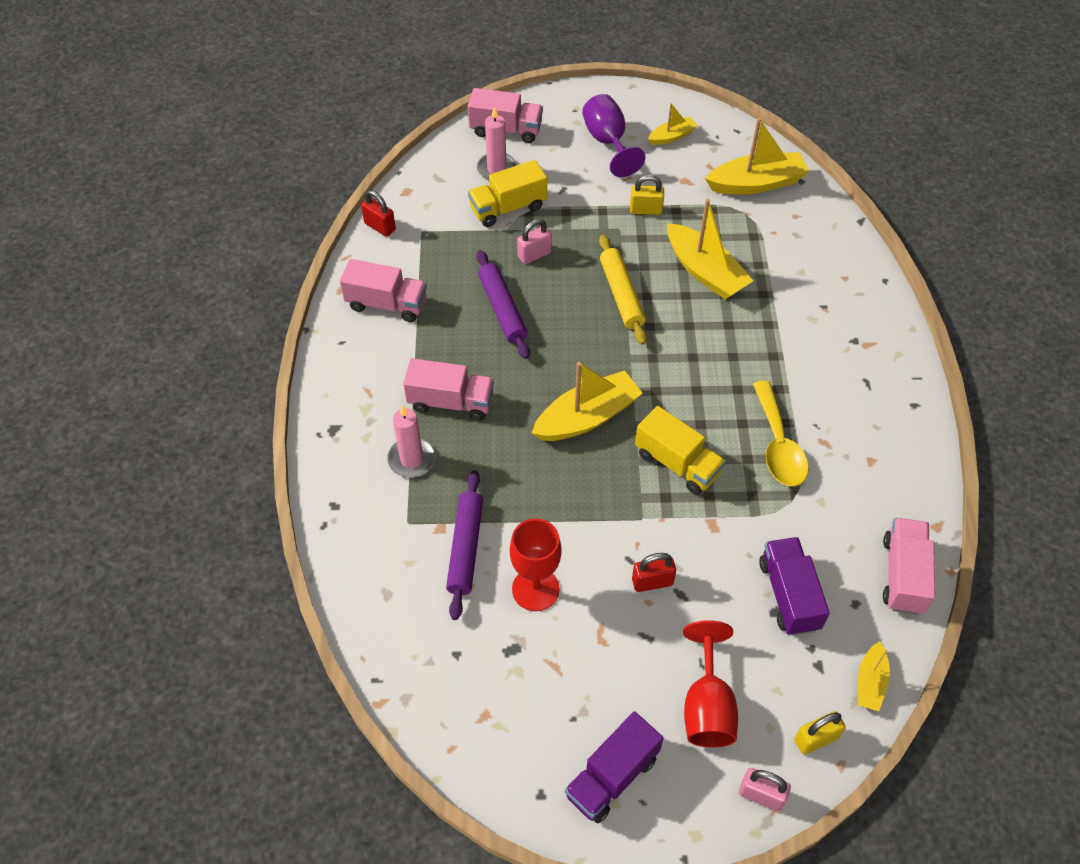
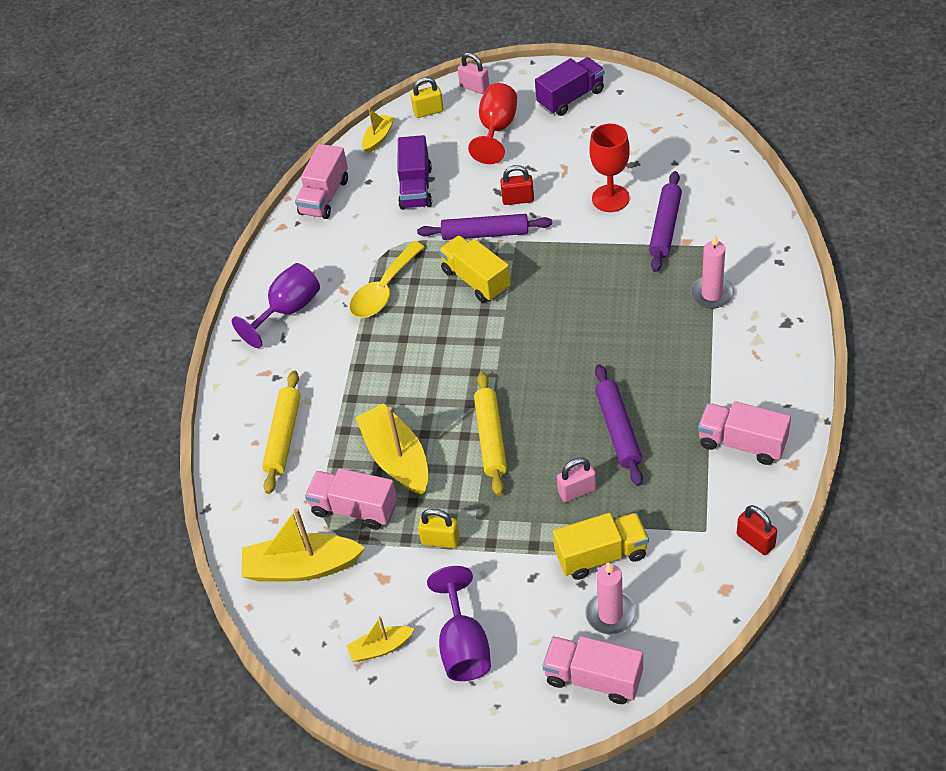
camera: 165 degrees left, 5 degrees down
pink truck [403,358,494,421] -> pink truck moved to [305,468,397,530]
yellow boat [532,362,643,441] -> none
yellow spoon [753,381,809,486] -> yellow spoon turned 150 degrees counterclockwise [350,241,425,318]
none -> purple goblet [232,263,320,348]
none -> yellow rolling pin [262,371,301,494]
none -> purple rolling pin [417,214,552,240]

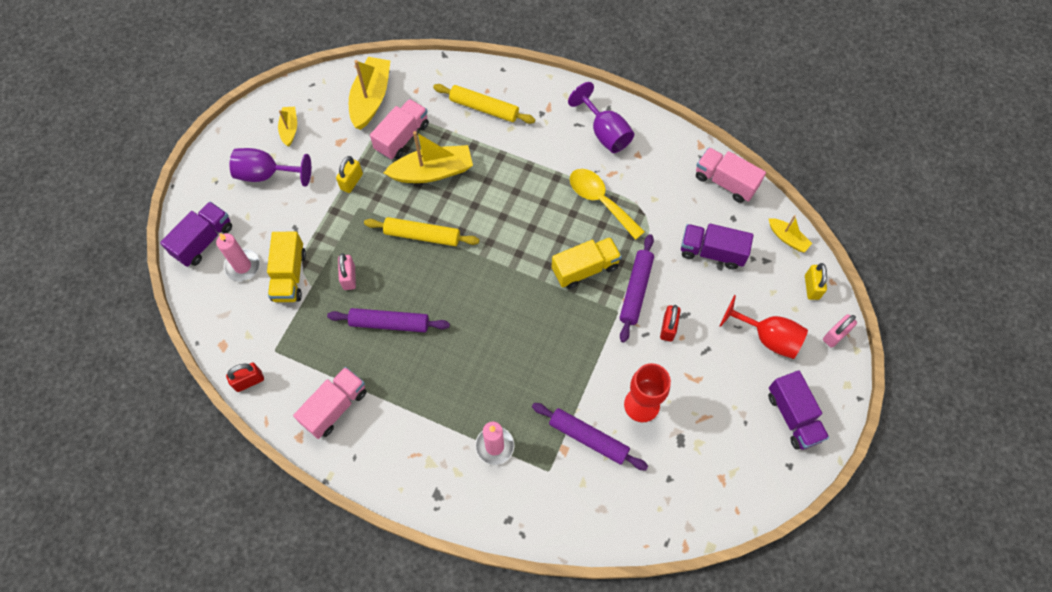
camera: 100 degrees right, 15 degrees up
pink truck [542,636,643,704] -> purple truck [160,202,232,267]

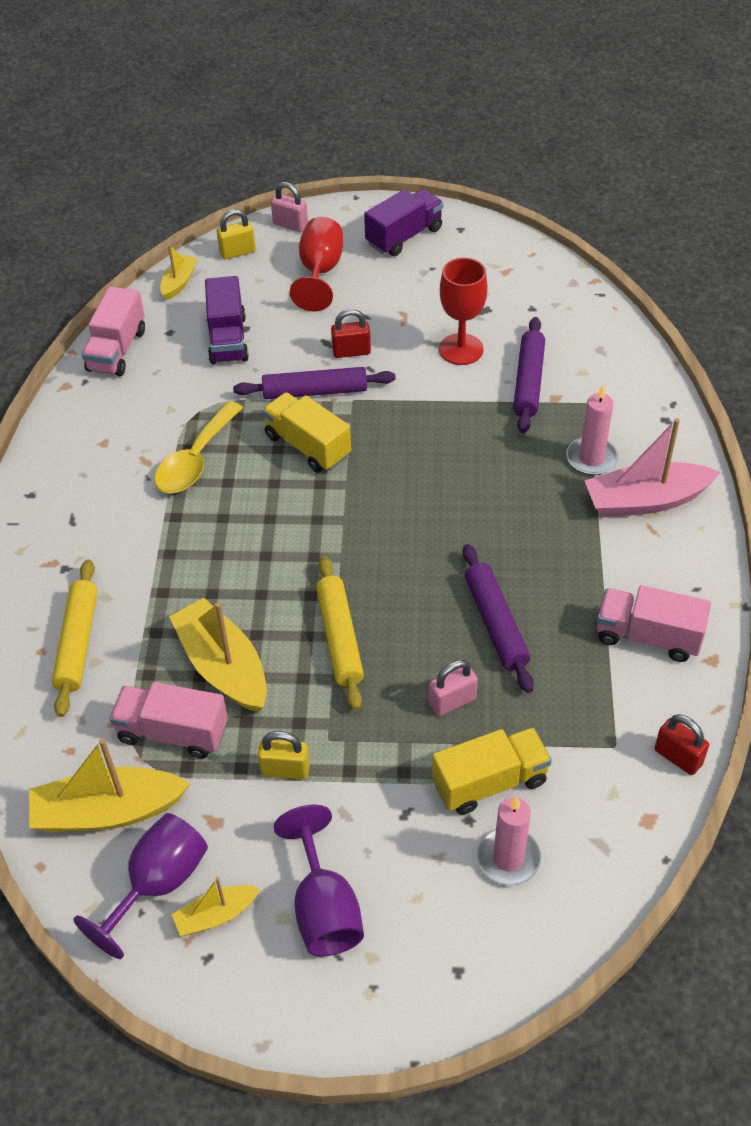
camera: 110 degrees left, 15 degrees down
purple truck [160,202,232,267] -> none
purple goblet [568,82,634,153] -> purple goblet moved to [73,813,208,959]
none -> pink boat [584,418,720,517]

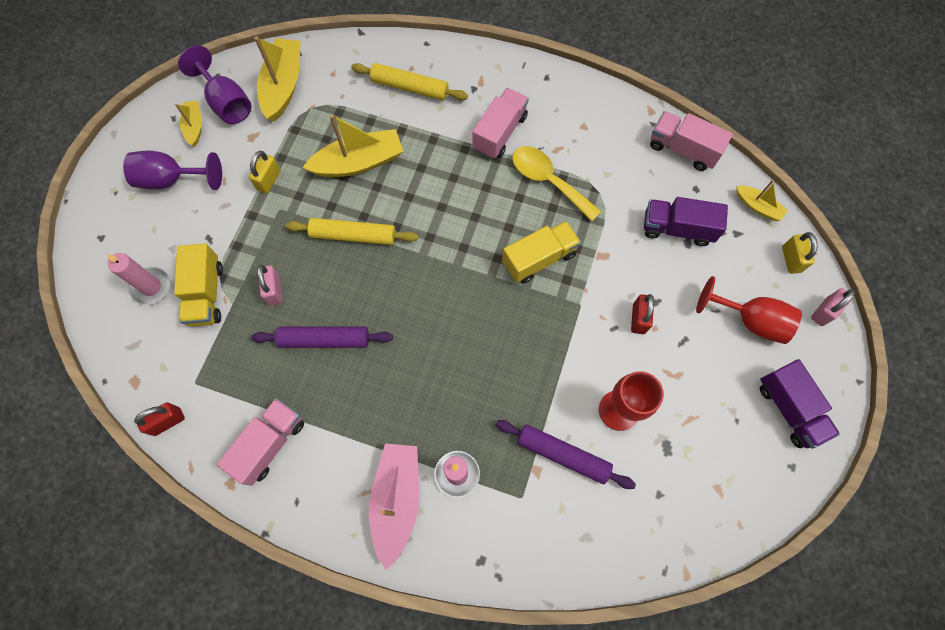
camera: 105 degrees right, 20 degrees up
pink truck [109,682,228,759] -> pink truck moved to [473,88,529,159]
purple rolling pin [233,367,396,399] -> none

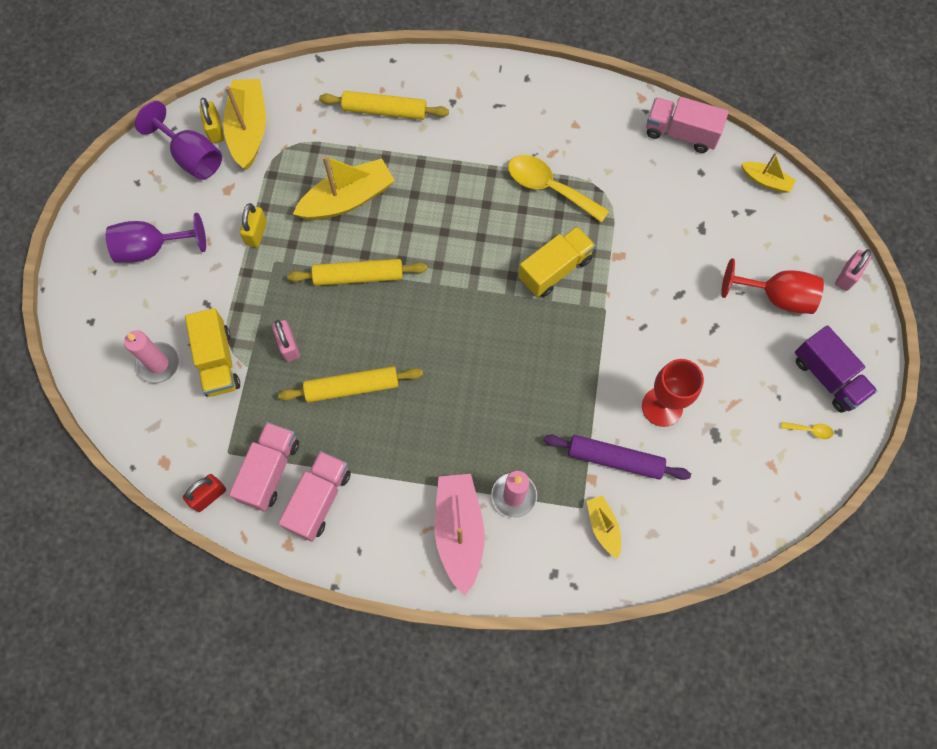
camera: 10 degrees left, 0 degrees up
yellow boat [175,100,202,146] -> yellow boat moved to [587,495,621,559]
purple rolling pin [251,327,393,348] -> yellow rolling pin [278,366,423,402]
pink truck [473,88,529,159] -> pink truck moved to [229,422,299,512]
red padlock [631,294,654,334] -> none
purple truck [644,197,728,246] -> none
yellow padlock [782,232,818,274] -> yellow padlock moved to [200,98,224,143]
none -> yellow spoon [781,422,834,439]

